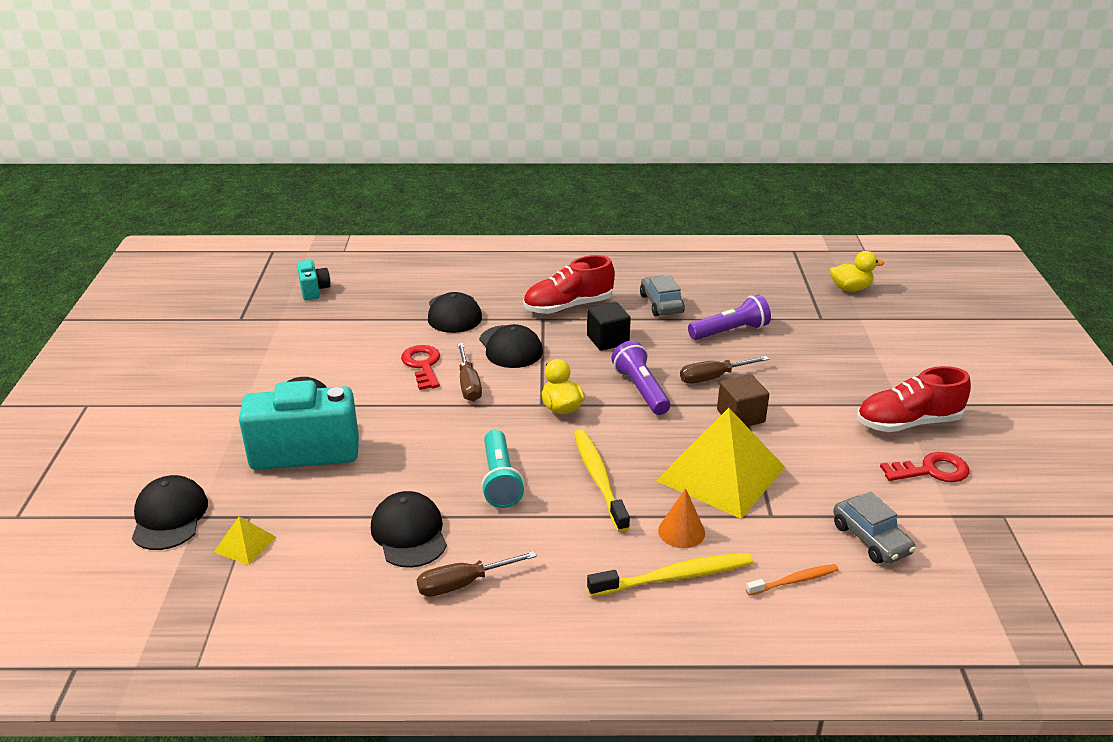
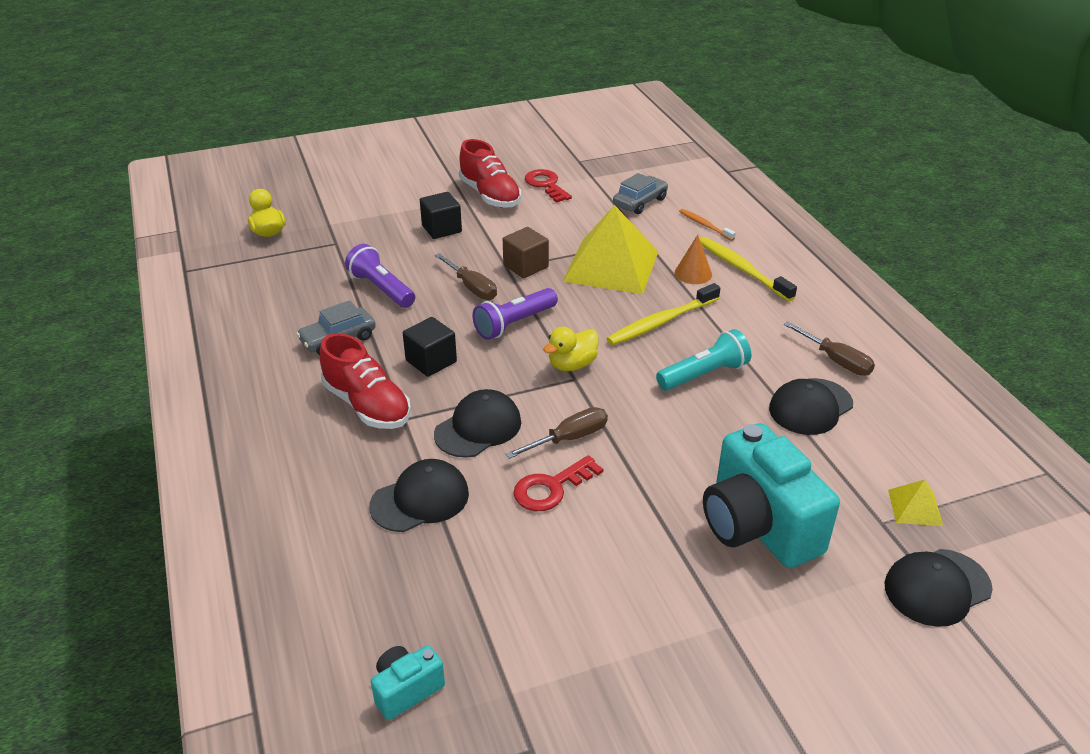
camera: 110 degrees left, 5 degrees up
none -> black cube [420,192,462,239]

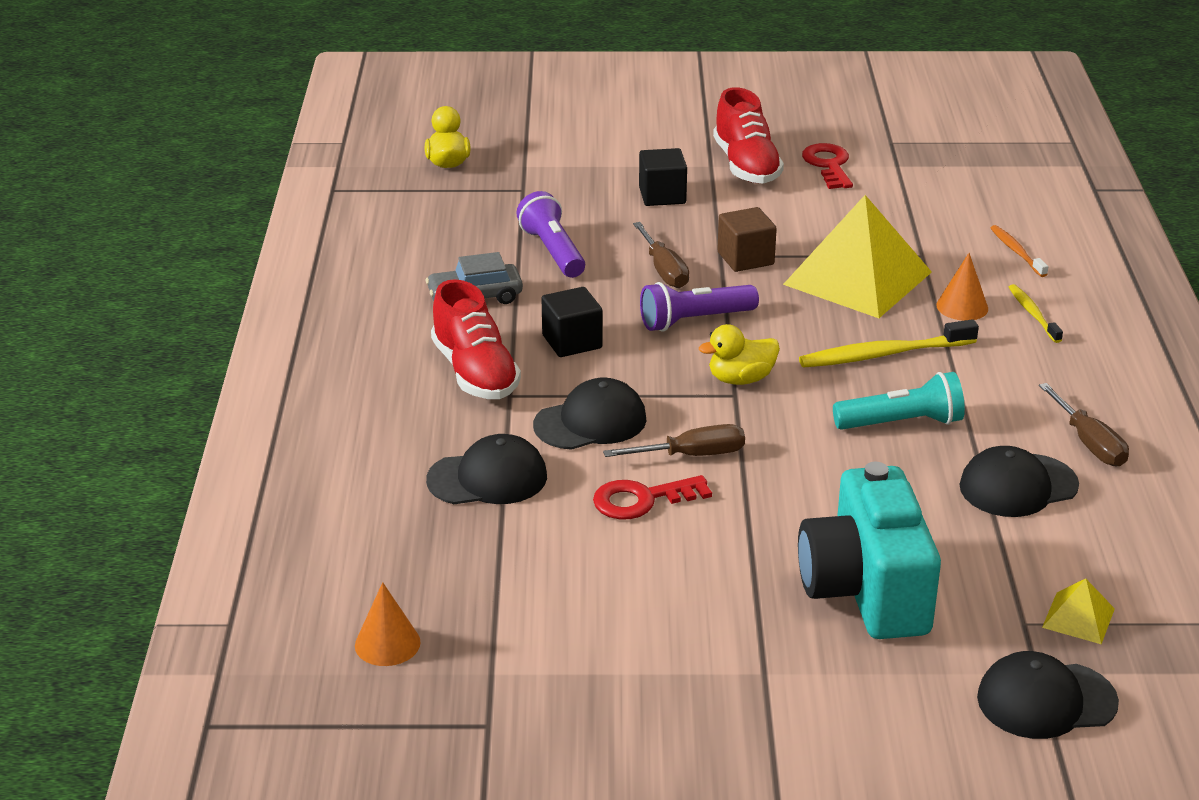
camera: 20 degrees right, 5 degrees down
turquoise camera [371,645,445,720] -> orange cone [355,582,421,666]
grey car [613,173,668,214] -> none
yellow toothbrush [700,237,797,302] -> yellow toothbrush [1009,284,1063,343], size x0.59

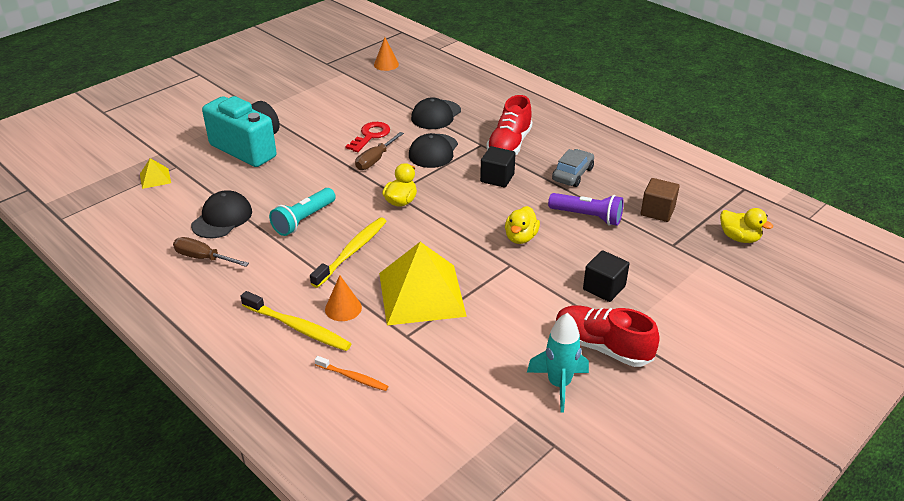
camera: 135 degrees right, 5 degrees up
red shoe [431,279,521,399] -> red shoe turned 90 degrees counterclockwise [486,95,532,155]
brown screwdriver [633,222,689,288] -> yellow duck [505,206,540,244]
purple flashlight [640,282,759,332] -> none
brown cube [717,207,777,272] -> brown cube moved to [641,178,680,222]
red key [802,143,853,189] -> turquoise rocket [527,313,589,412]
black cap [977,651,1119,739] -> none
yellow toothbrush [1009,284,1063,343] -> yellow toothbrush [240,291,351,351], size x1.70

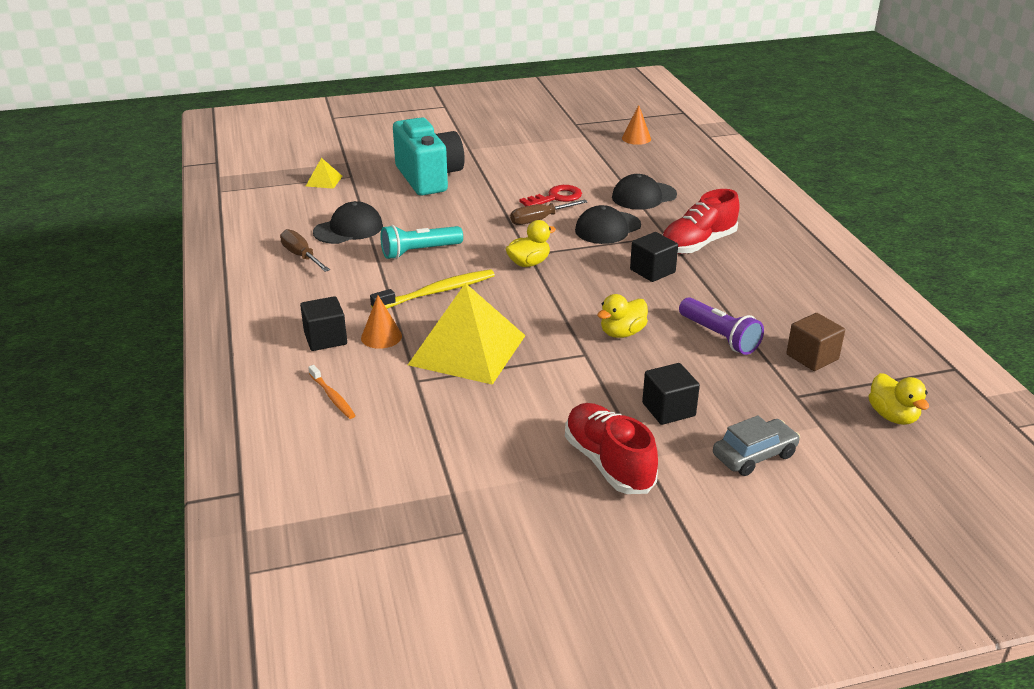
camera: 30 degrees right, 5 degrees down
yellow toothbrush [240,291,351,351] -> black cube [300,296,347,351]
turquoise rocket [527,313,589,412] -> none
grey car [552,149,594,187] -> grey car moved to [713,415,800,476]

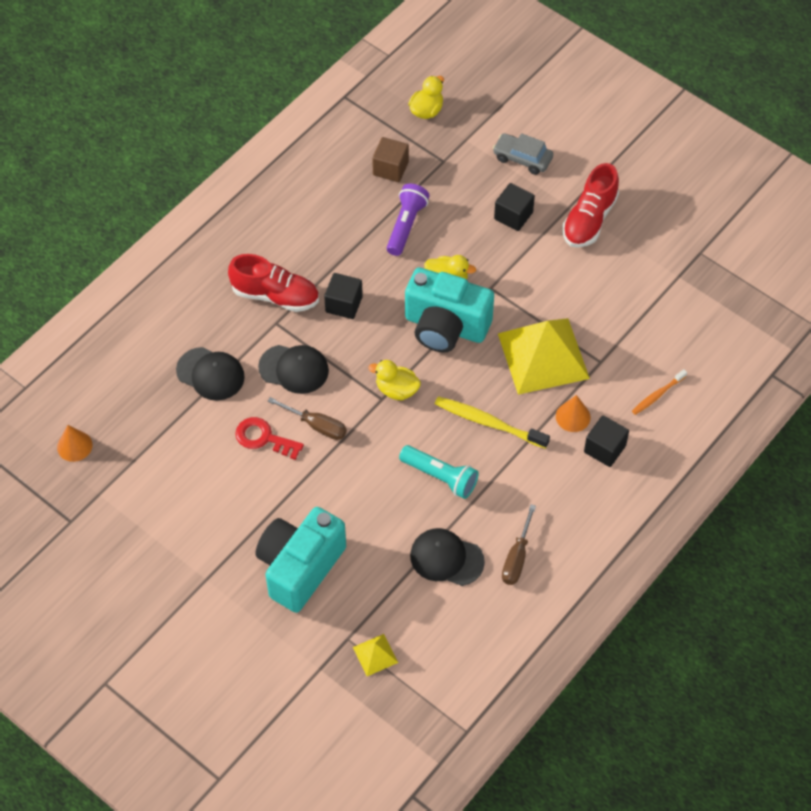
camera: 125 degrees left, 25 degrees up
orange toothbrush [308,365,356,419] -> orange toothbrush turned 150 degrees counterclockwise [632,369,687,415]
none -> turquoise camera [405,267,494,353]

